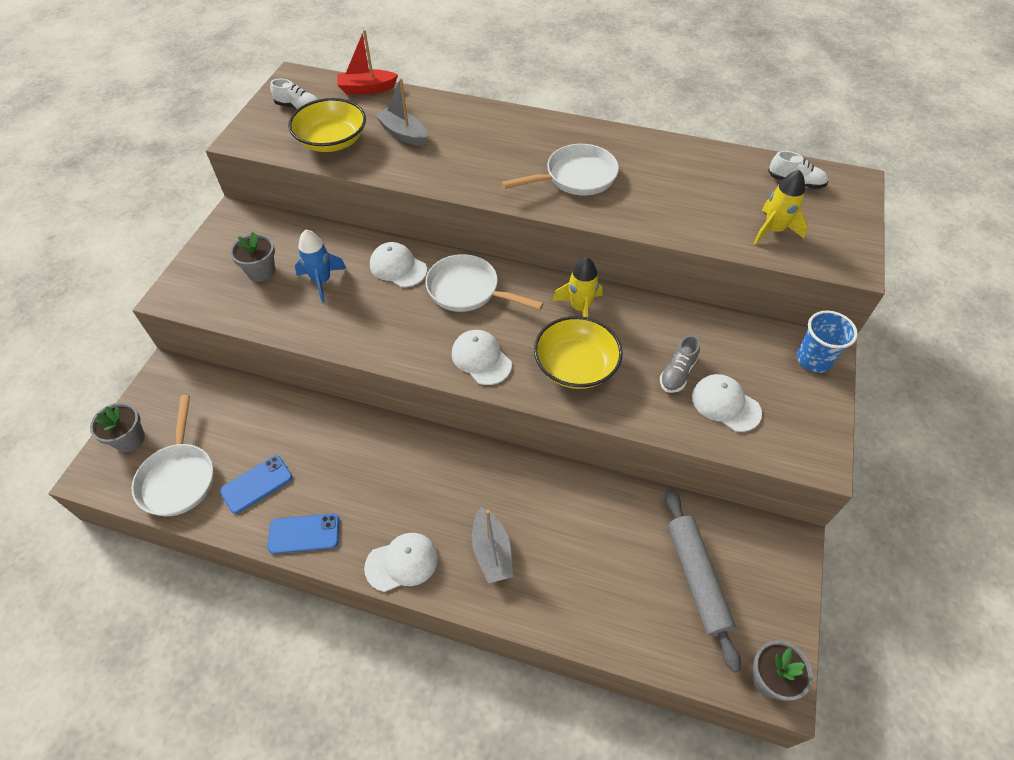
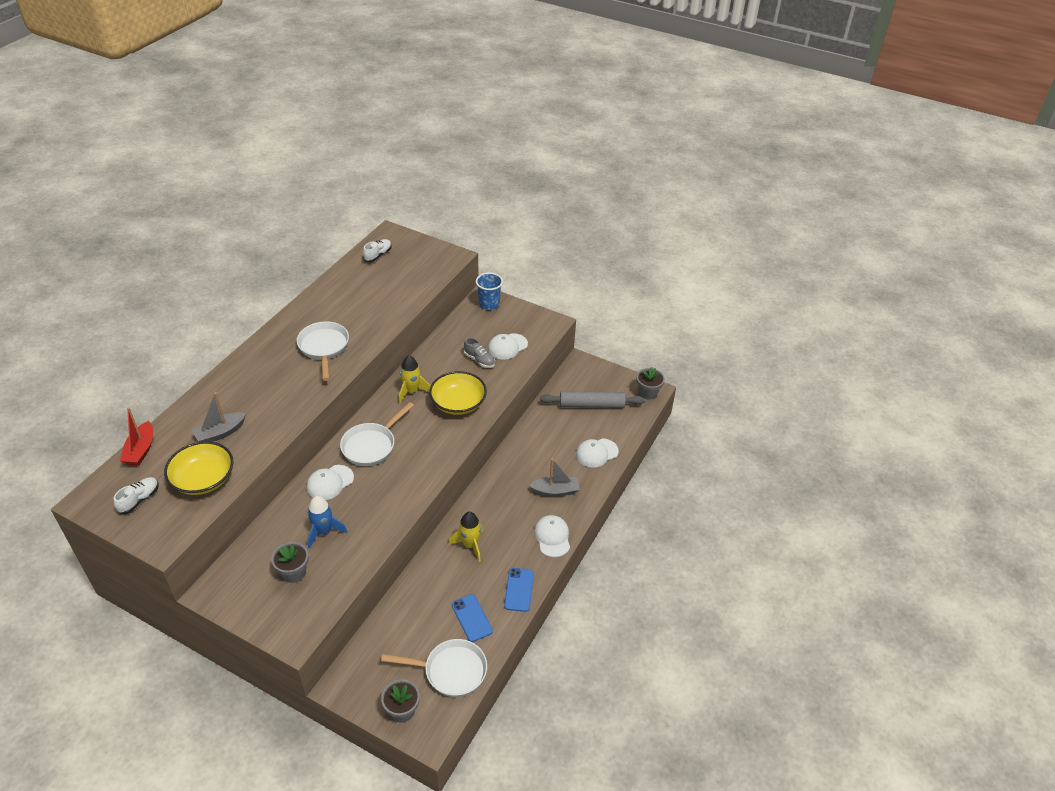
camera: 80 degrees left, 10 degrees down
white cap [452,330,512,385] -> white cap moved to [576,438,619,468]
yellow rocket [754,170,808,245] -> yellow rocket moved to [448,512,483,562]

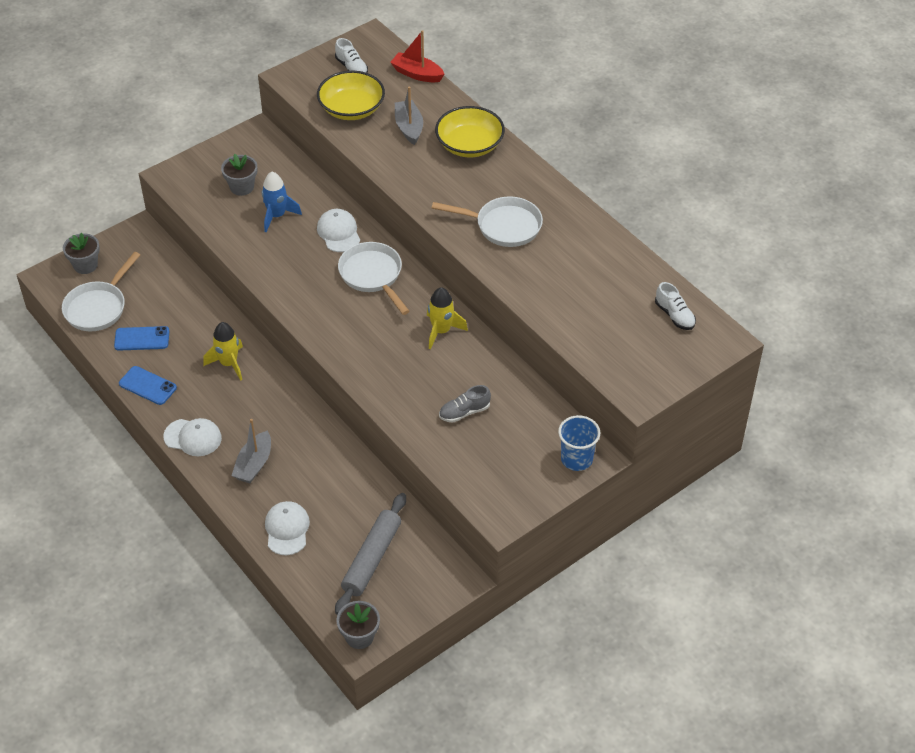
camera: 115 degrees right, 5 degrees up
yellow bowl [429,371,487,415] -> yellow bowl moved to [435,106,505,157]
white cap [488,333,528,360] -> none

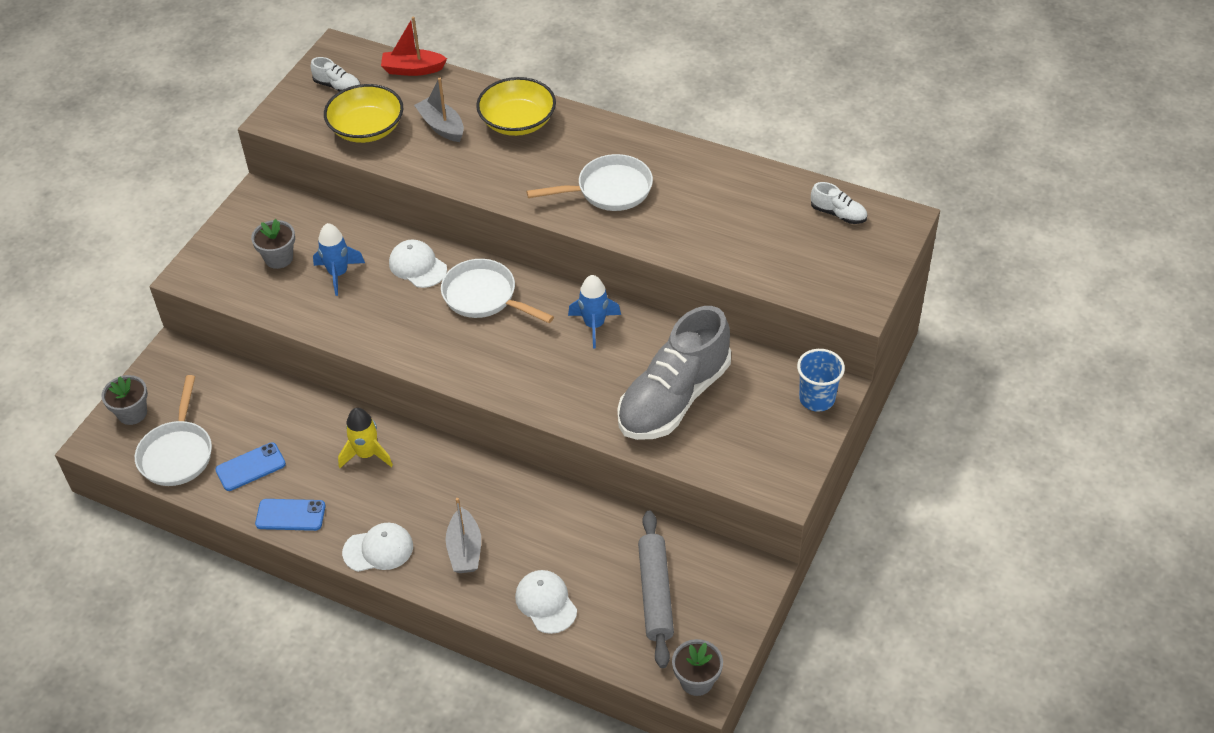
camera: 25 degrees left, 0 degrees up
yellow rocket [427,287,468,349] -> blue rocket [568,275,621,349]
grey shoe [439,385,491,423] -> grey shoe [617,306,731,440], size x2.44

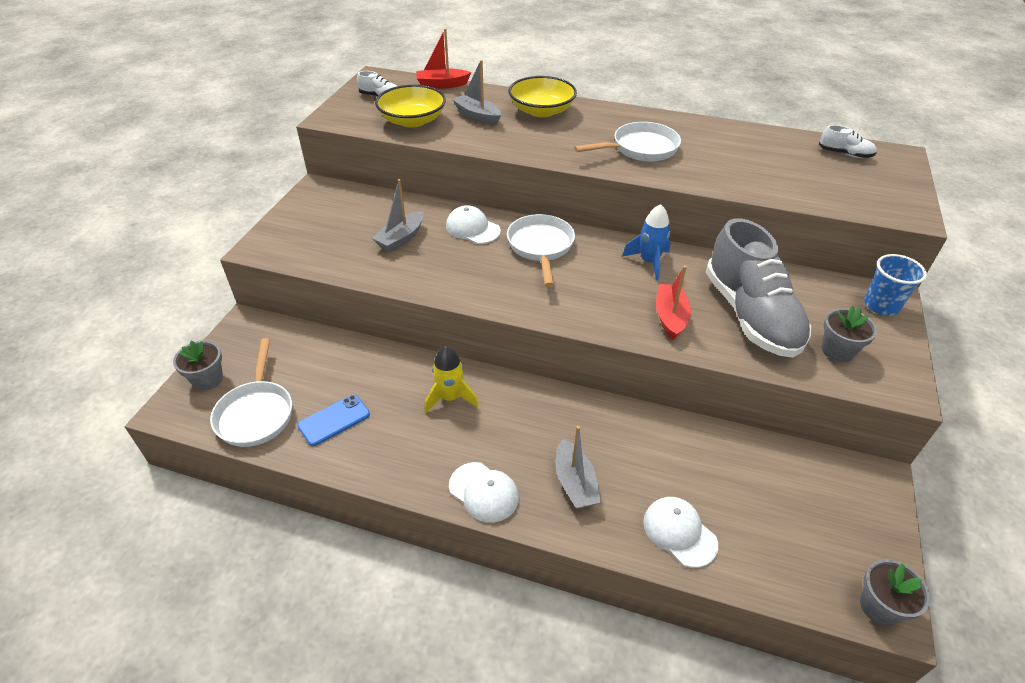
camera: 10 degrees left, 5 degrees down
grey flower pot [251,219,295,269] -> grey flower pot moved to [821,306,877,362]
blue phone [255,499,326,531] -> none
blue rocket [313,223,365,296] -> grey boat [372,179,424,252]
white cap [342,523,413,572] -> white cap turned 60 degrees clockwise [449,462,519,523]
white pan [441,259,554,323] -> white pan turned 60 degrees clockwise [507,214,575,287]
grey shoe [617,306,731,440] -> grey shoe turned 45 degrees counterclockwise [706,218,811,358]
grey rolling pin [638,511,674,668] -> none
none -> red boat [656,265,691,340]

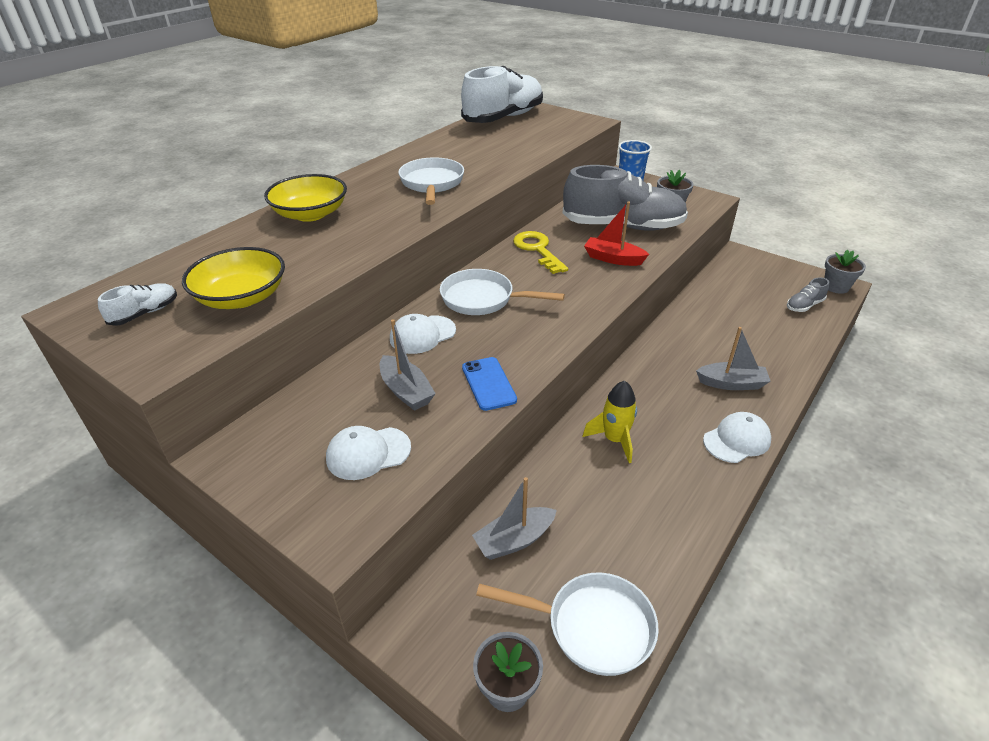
camera: 70 degrees left, 5 degrees down
blue phone [297,394,370,446] -> blue phone moved to [462,357,517,411]
red boat [416,29,471,89] -> none
grey boat [453,60,501,125] -> grey boat moved to [472,477,557,560]
blue rocket [622,204,671,280] -> yellow key [513,231,568,274]
white cap [643,497,718,568] -> white cap moved to [326,426,411,480]
white shoe [819,125,877,158] -> white shoe [461,66,543,123], size x2.44
none -> grey shoe [787,277,829,312]

